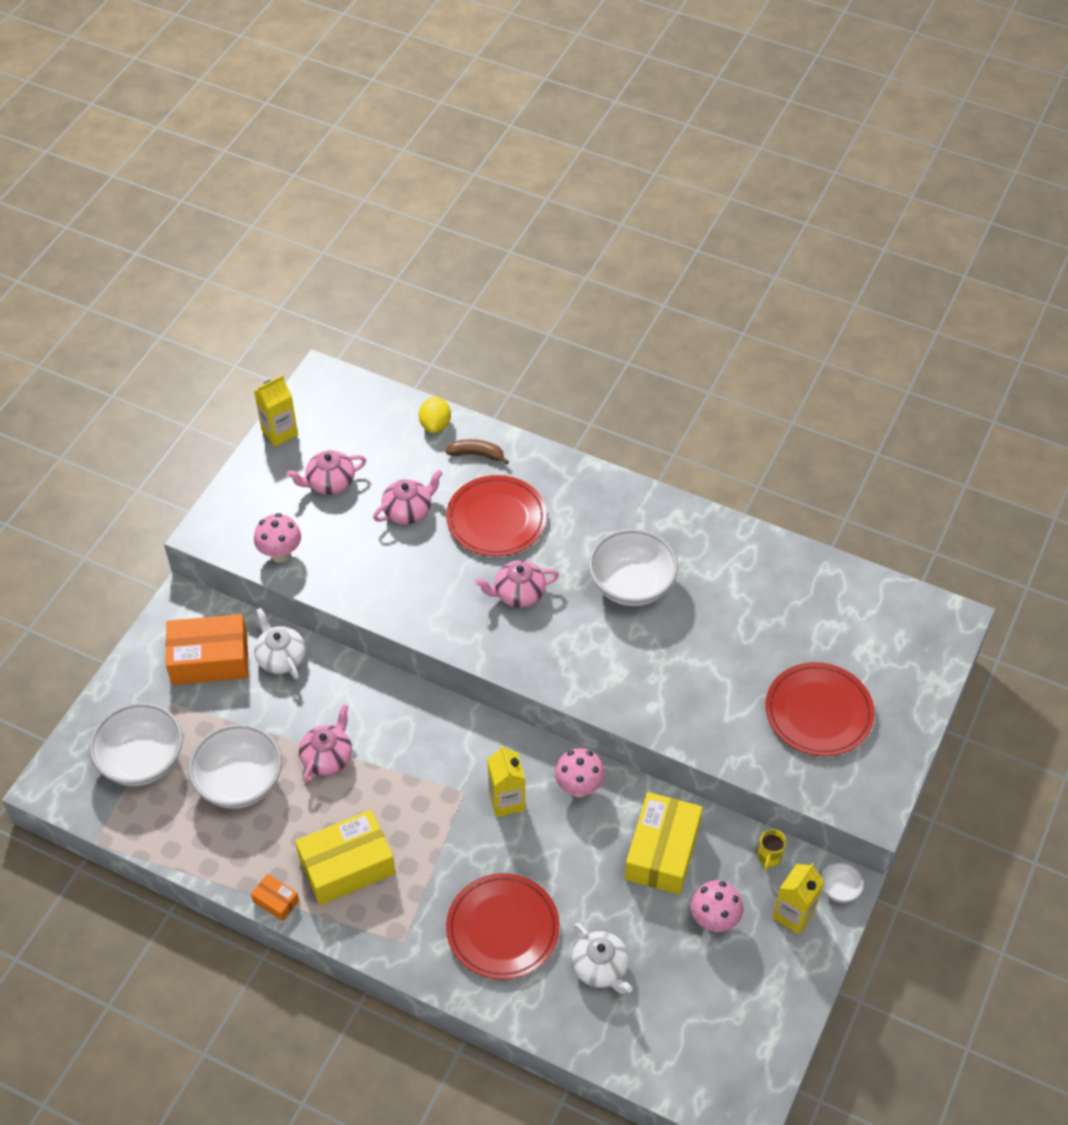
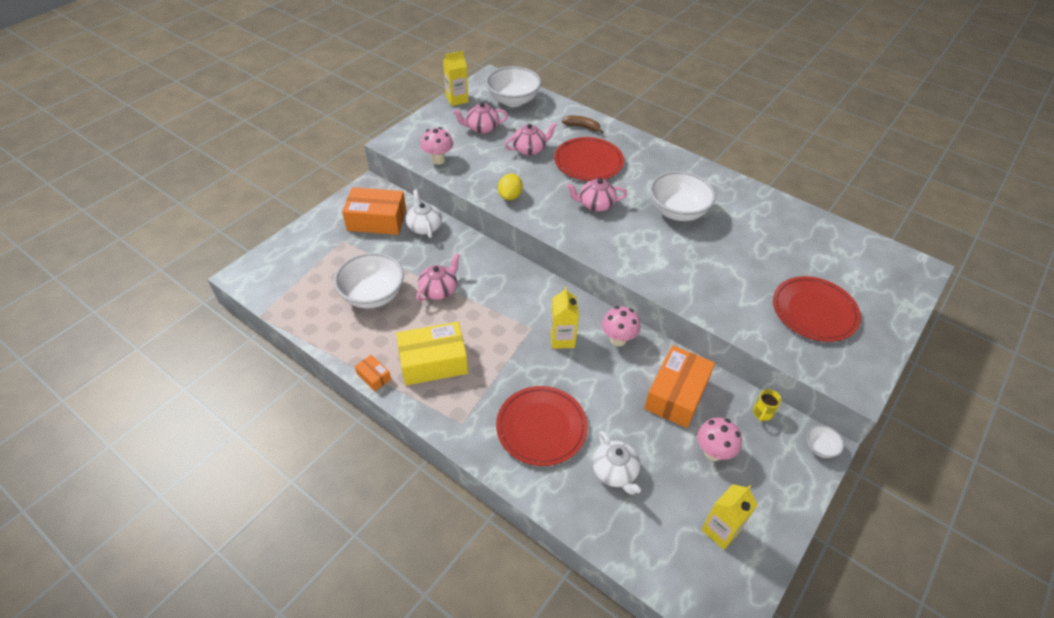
camera: 10 degrees right, 5 degrees down
white bowl [89,703,183,786] -> white bowl moved to [486,66,541,107]
yellow lemon [419,396,451,433] -> yellow lemon moved to [498,174,523,200]
yellow box [625,792,703,895] -> orange box [644,345,715,428]
yellow carton [772,863,824,935] -> yellow carton moved to [701,484,757,550]

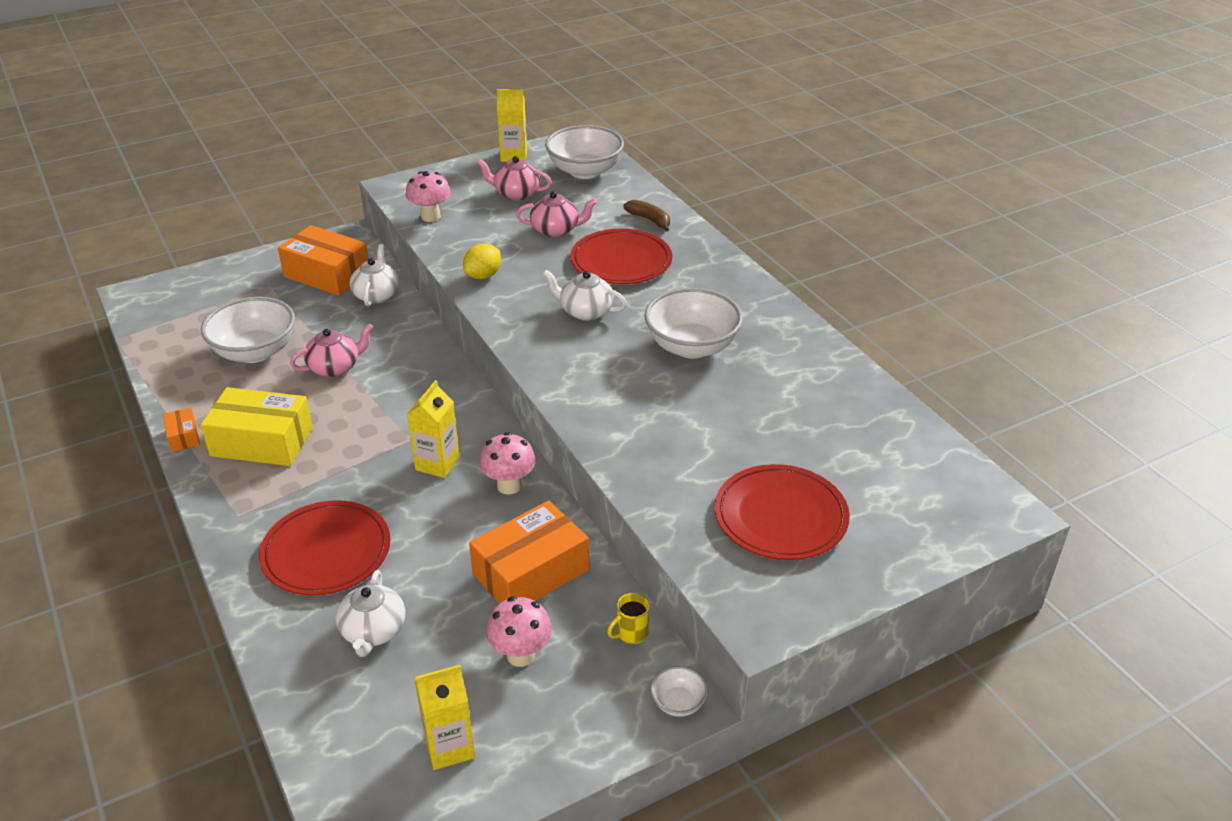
camera: 25 degrees right, 10 degrees down
pink teapot [566,178,627,212] -> white teapot [543,270,626,321]

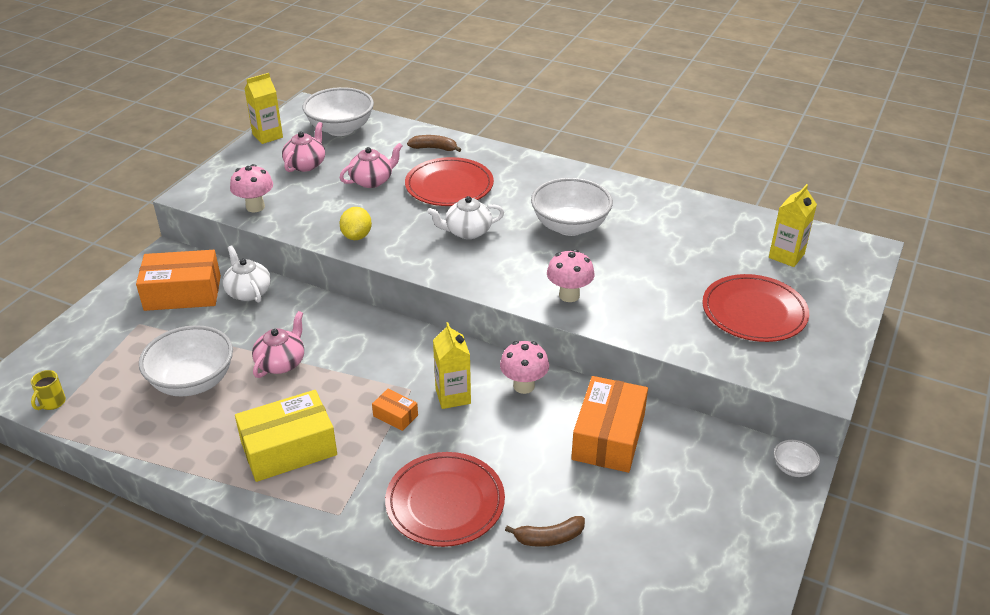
camera: 35 degrees left, 0 degrees up
orange box [163,408,200,452] -> orange box moved to [372,389,418,431]
white teapot [336,570,405,657] -> brown banana [505,516,585,547]
yellow carton [414,665,475,770] -> yellow carton moved to [769,184,817,267]
pink teapot [477,156,552,200] -> pink teapot turned 135 degrees clockwise [282,122,325,172]
pink mushroom [486,596,552,667] -> pink mushroom moved to [547,249,595,302]
yellow mug [607,593,649,644] -> yellow mug moved to [31,370,66,410]

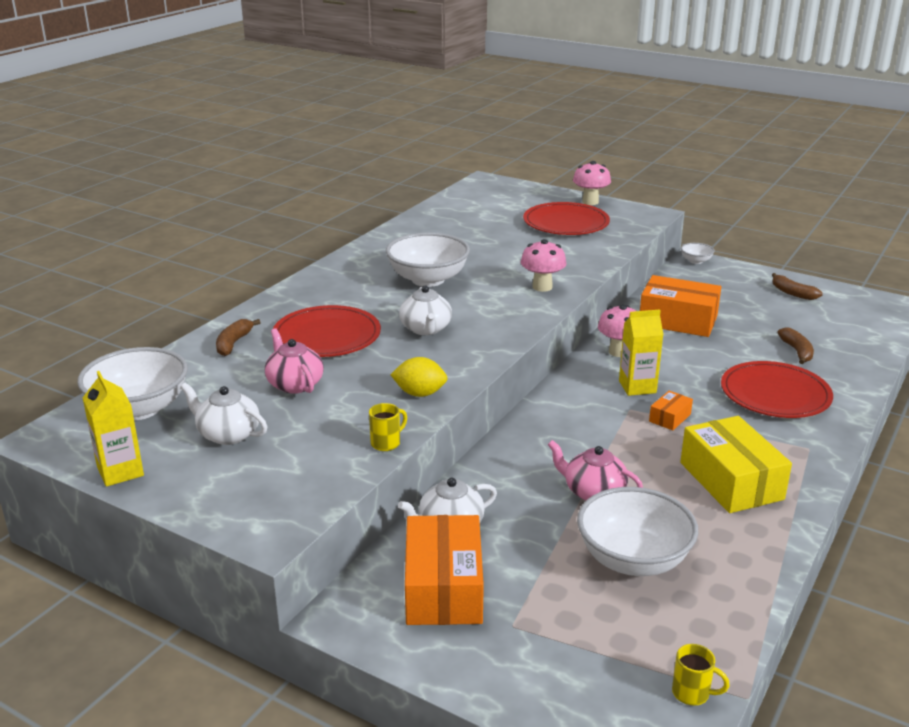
camera: 85 degrees left, 10 degrees down
pink mushroom [230,164,273,212] -> pink mushroom moved to [573,161,611,205]
pink teapot [282,122,325,172] -> white teapot [180,383,268,445]
yellow carton [769,184,817,267] -> none
none -> yellow mug [369,403,407,451]
none -> brown banana [772,273,823,300]

